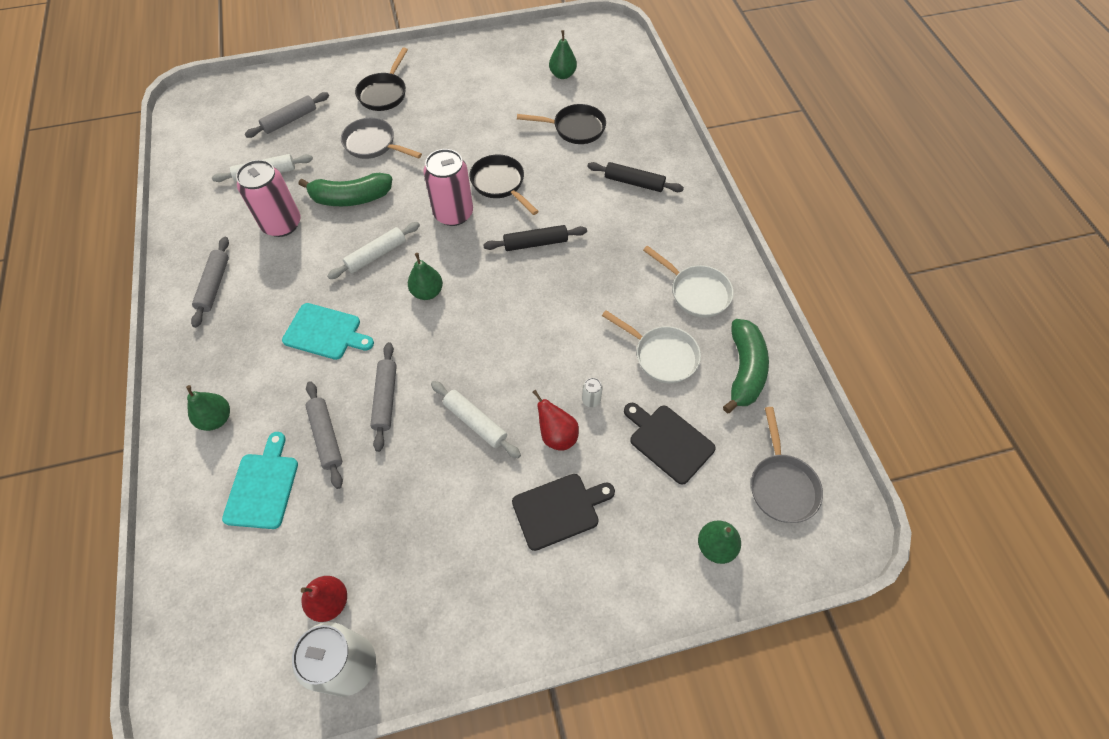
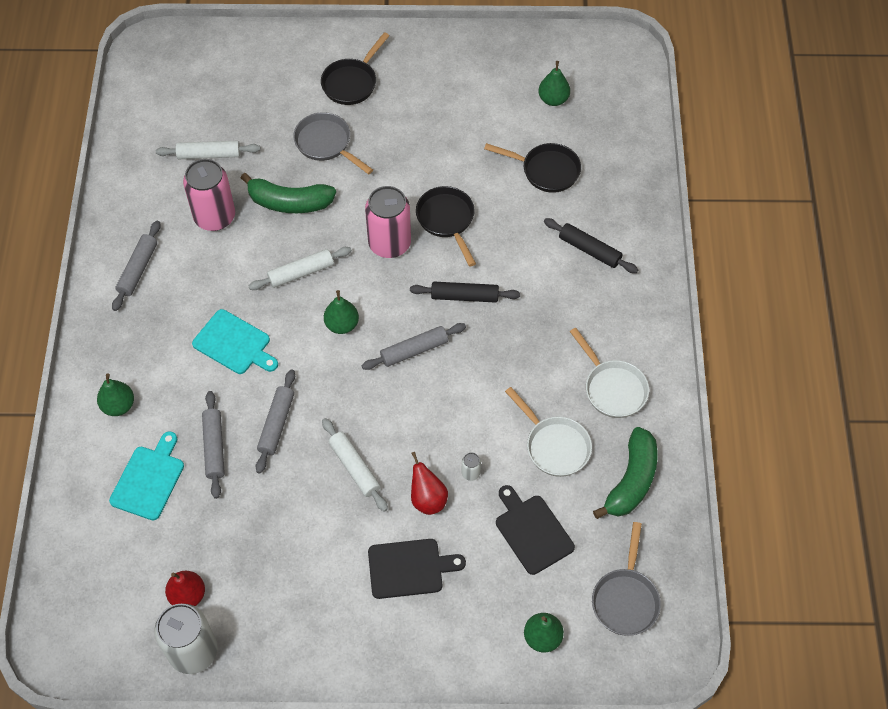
camera: 15 degrees right, 0 degrees up
grey rolling pin [245,92,329,138] -> grey rolling pin moved to [362,323,466,370]

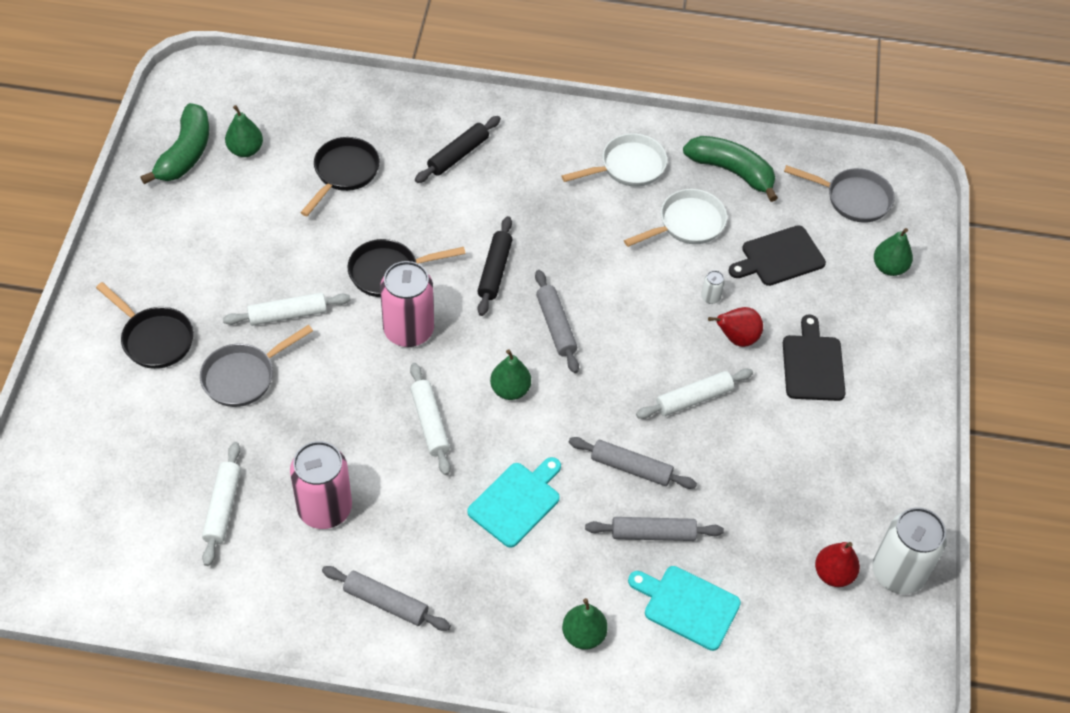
camera: 85 degrees left, 5 degrees down
green banana [241,173,336,213] -> green banana moved to [140,103,209,184]
none -> white rolling pin [223,293,351,326]

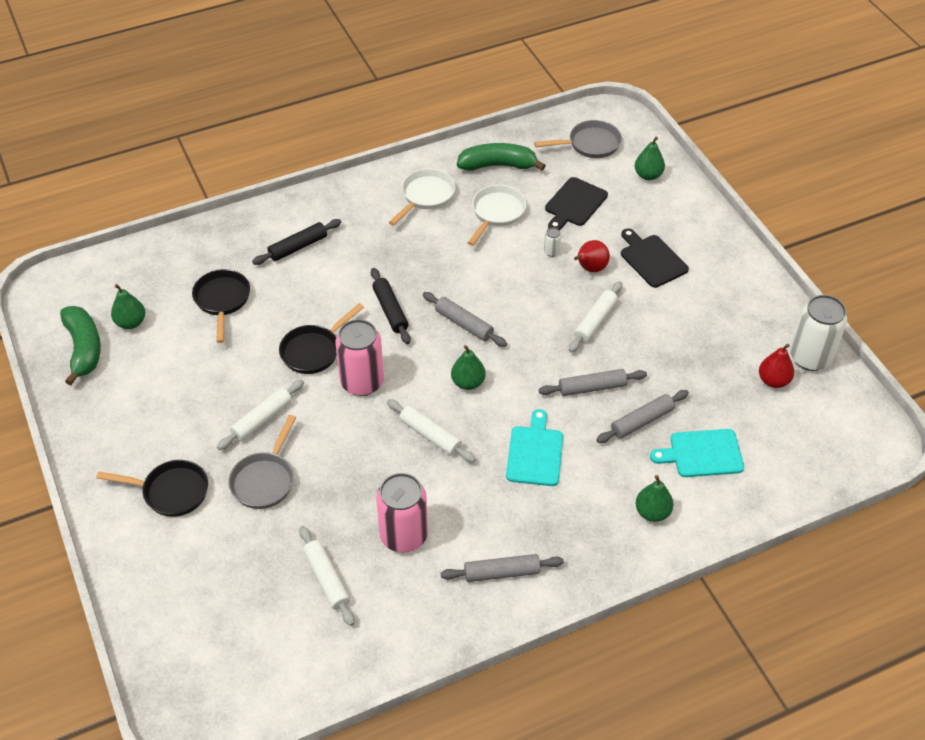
camera: 30 degrees left, 5 degrees down
black rolling pin [415,116,501,183] -> black rolling pin turned 45 degrees clockwise [252,219,341,265]

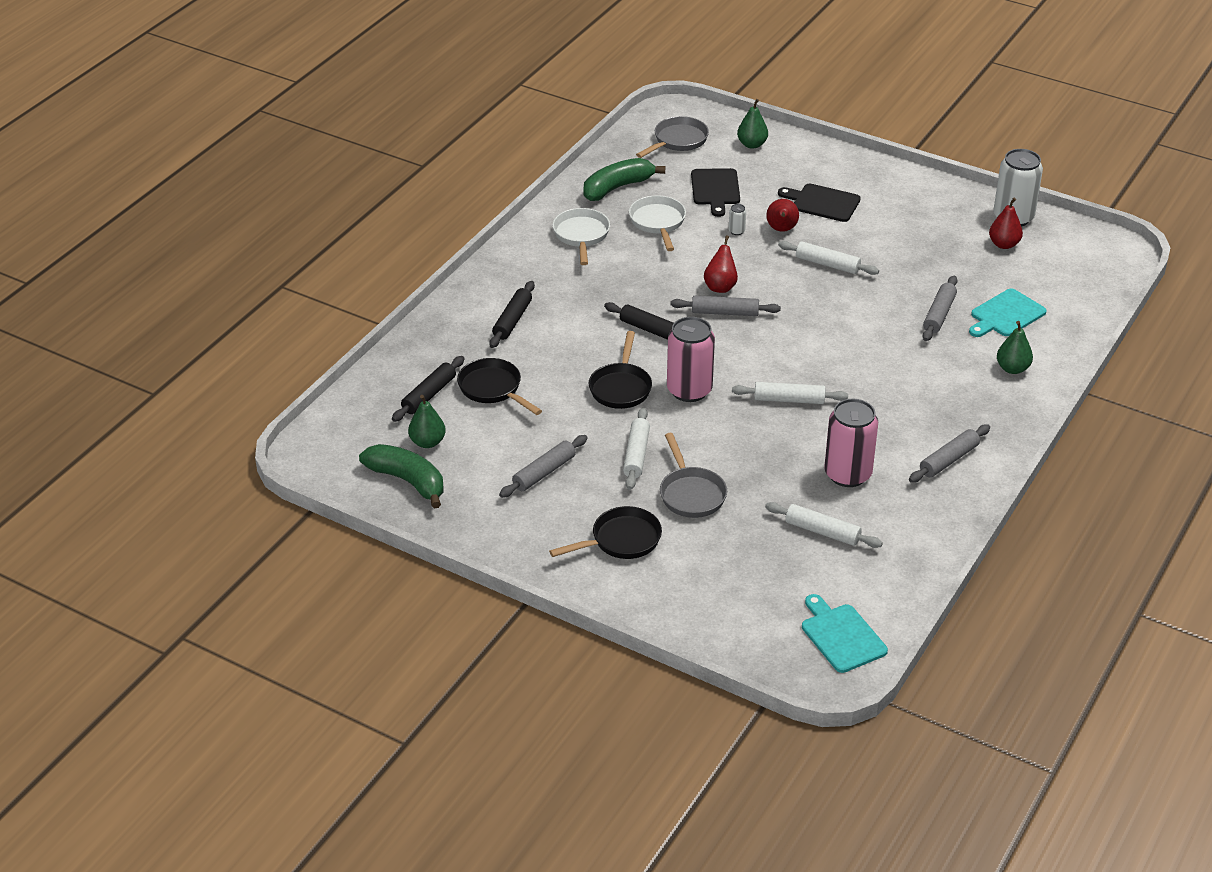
camera: 35 degrees left, 10 degrees down
green pear [451,345,486,390] -> none
turquoise cutting board [506,409,563,486] -> turquoise cutting board moved to [802,594,888,673]
grey rolling pin [539,369,647,396] -> grey rolling pin moved to [499,435,588,498]
white rolling pin [569,281,622,353] -> white rolling pin turned 60 degrees counterclockwise [778,241,879,275]
none -> black rolling pin [392,356,464,422]
none -> red pear [704,235,738,293]

